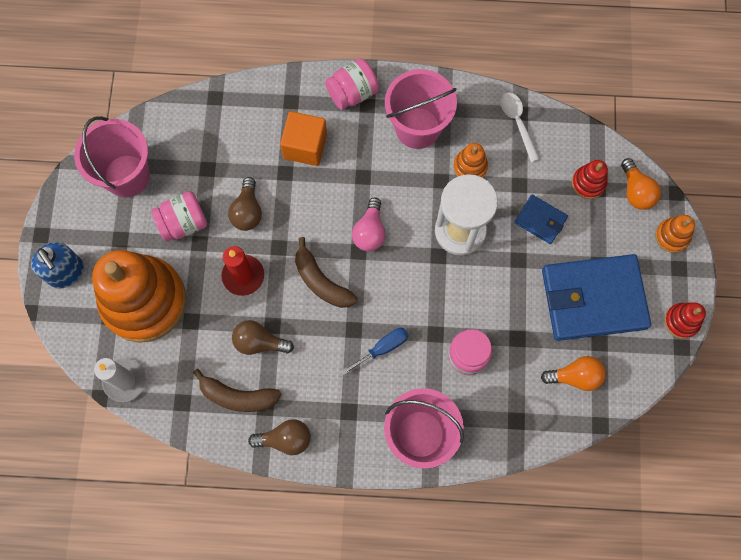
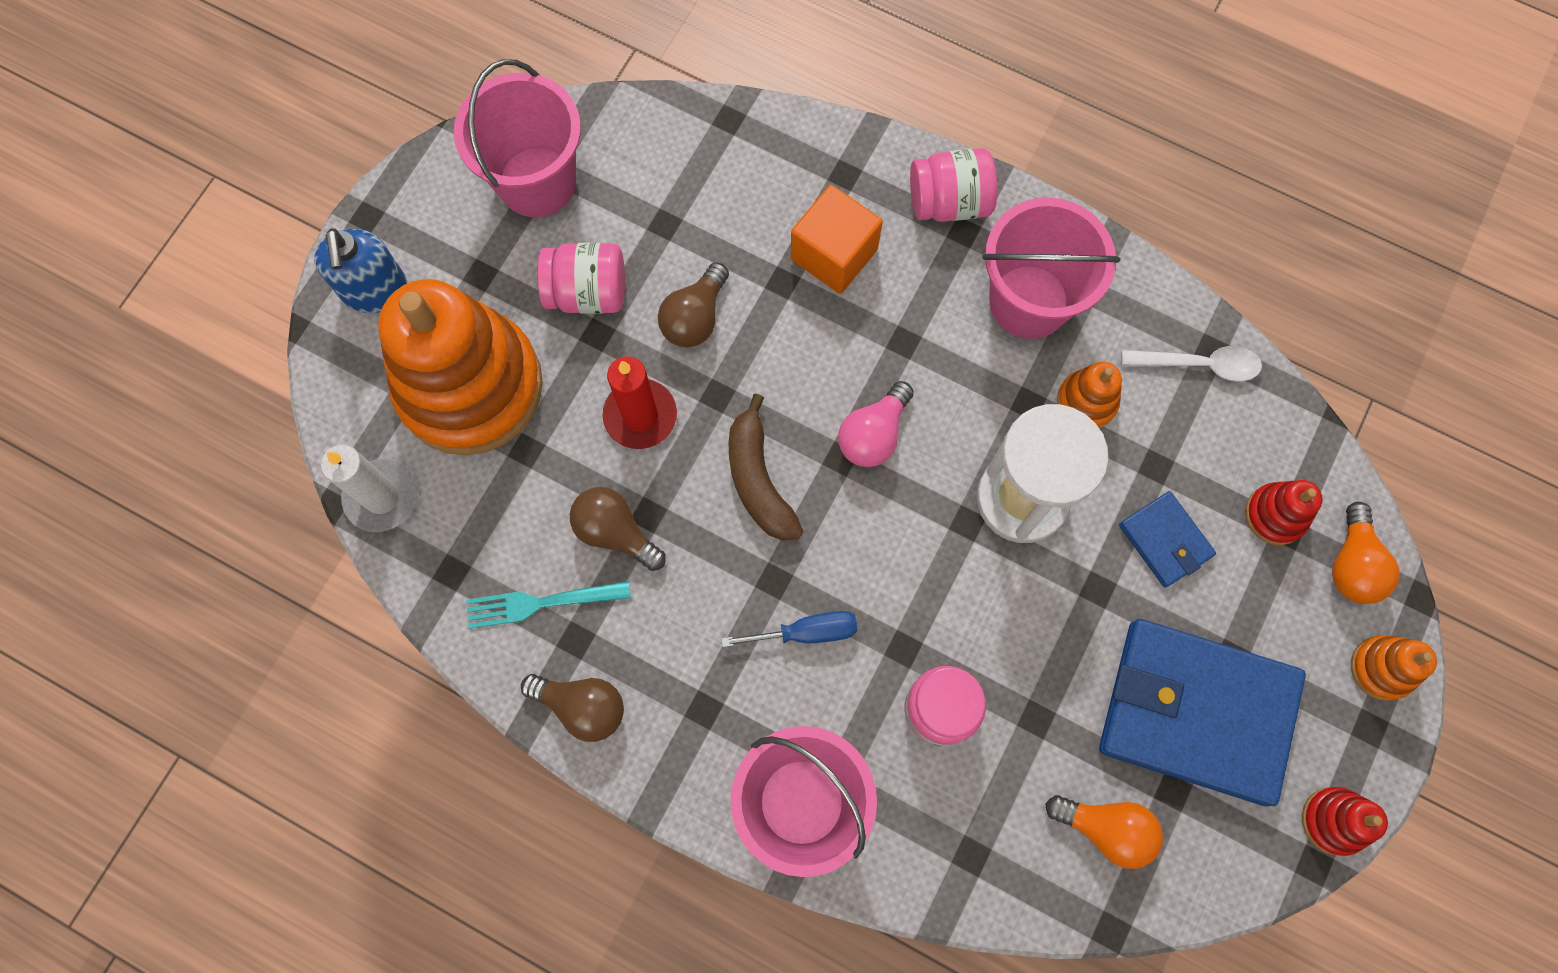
camera: 25 degrees right, 0 degrees up
brown banana [193,369,282,412] -> turquoise fork [466,581,631,629]
white spoon [501,93,539,162] -> white spoon turned 90 degrees clockwise [1121,346,1262,382]

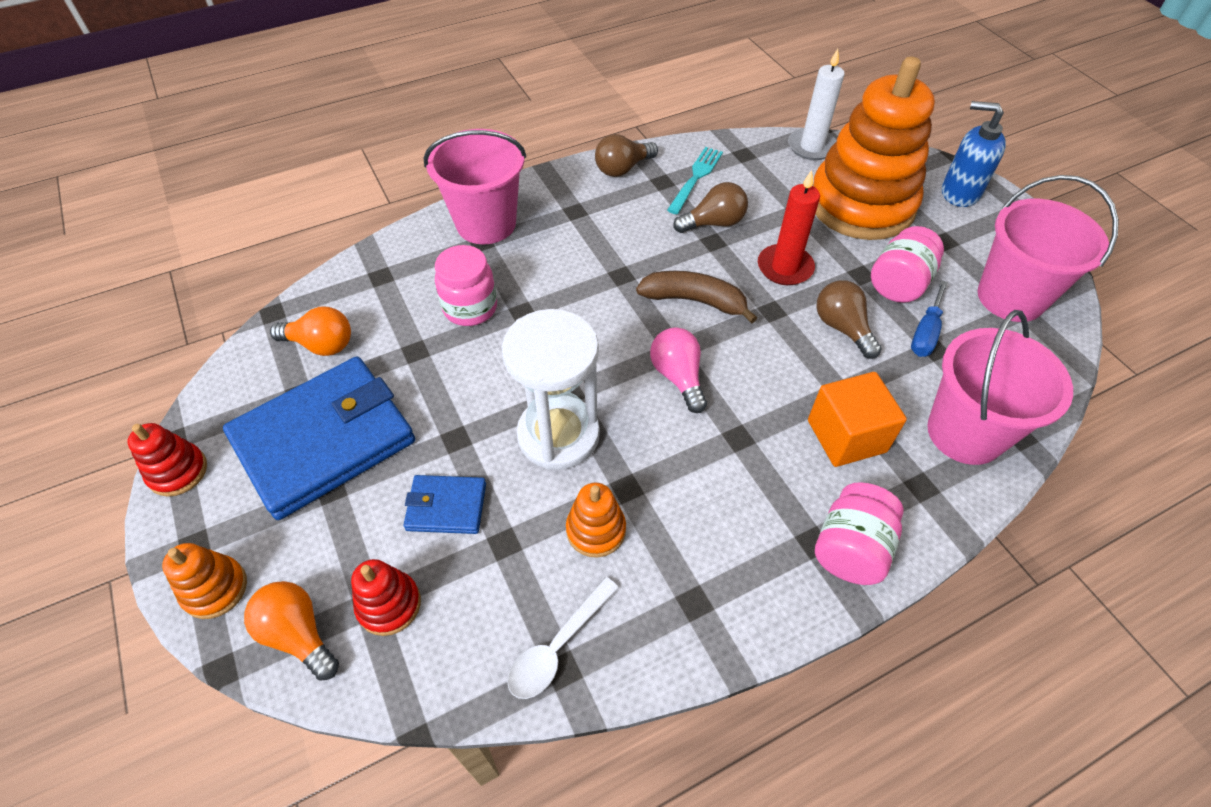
camera: 125 degrees right, 20 degrees down
blue screwdriver [721,611,857,647] -> blue screwdriver moved to [911,280,948,357]
pink bucket [982,197,1120,339] -> pink bucket moved to [927,310,1073,465]
orange light bulb [1045,795,1163,869] -> orange light bulb turned 135 degrees counterclockwise [270,307,351,356]

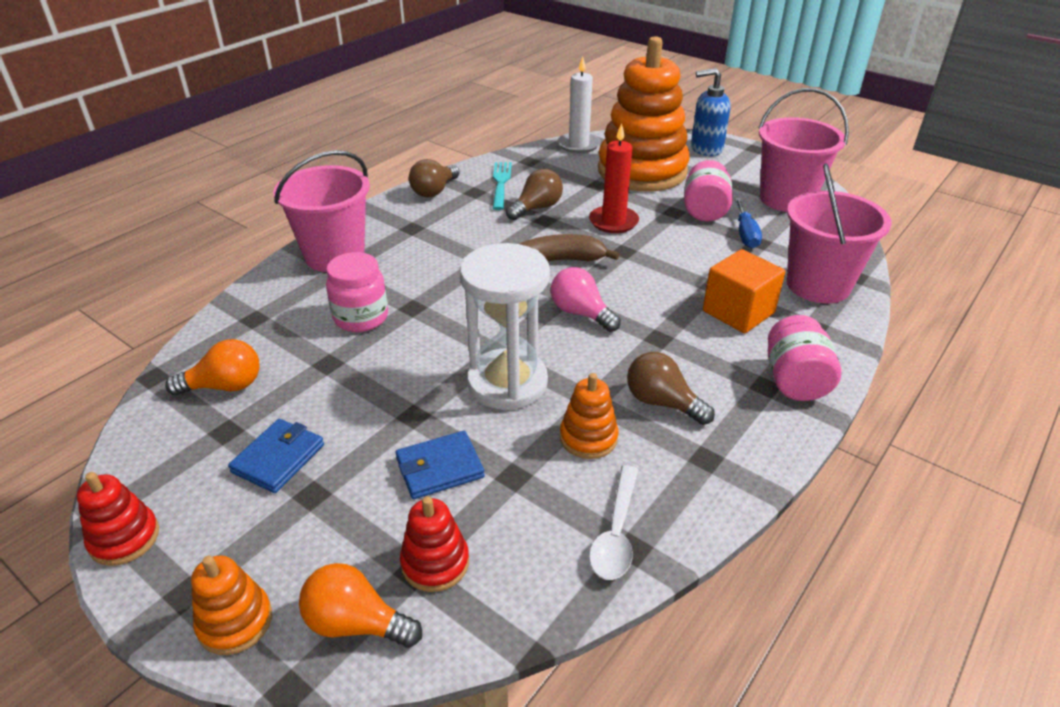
camera: 25 degrees left, 15 degrees down
blue wallet [223,356,415,520] -> blue wallet [228,419,324,493], size x0.46
brown light bulb [816,280,881,359] -> brown light bulb moved to [627,352,715,425]

